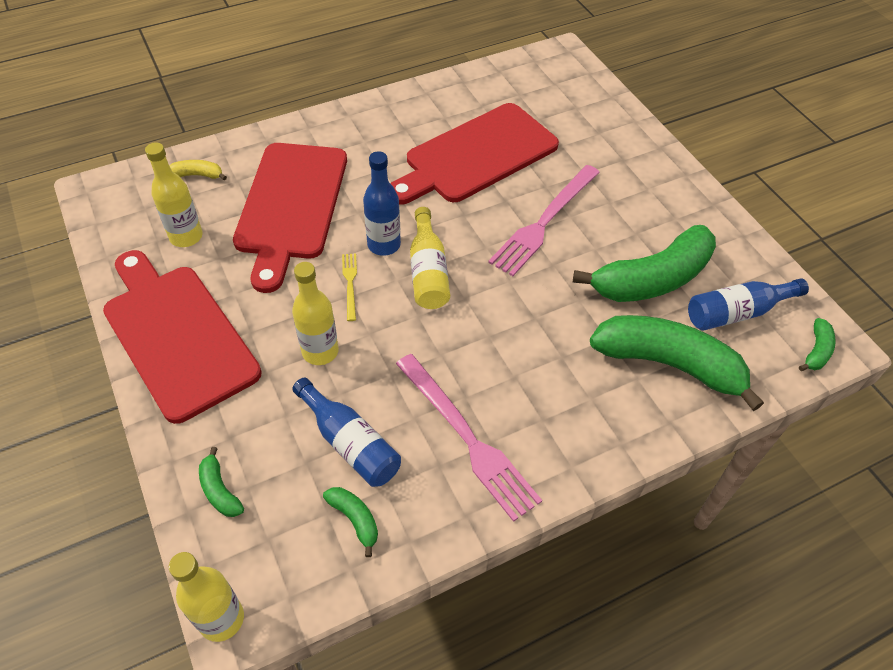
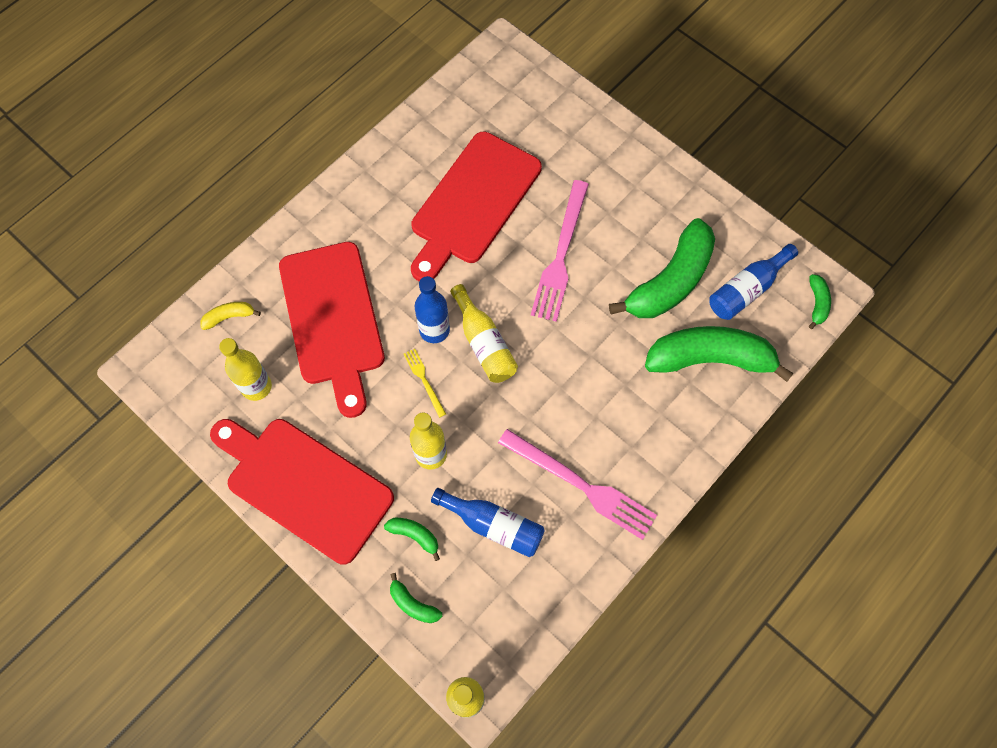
camera: 20 degrees left, 15 degrees up
green banana [323,487,378,557] -> green banana moved to [384,518,440,561]

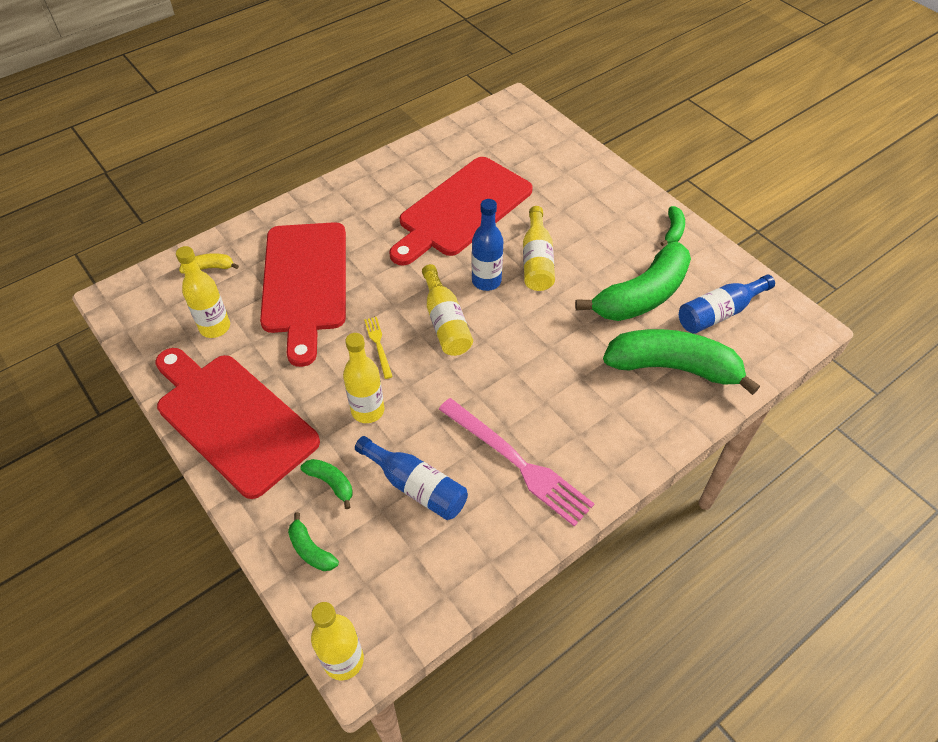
camera: 10 degrees right, 15 degrees down
blue bottle [415,276,450,343] -> blue bottle moved to [472,199,503,291]
pink fork [531,180,589,322] -> yellow bottle [523,206,555,291]
green banana [809,274,831,329] -> green banana moved to [660,206,685,246]

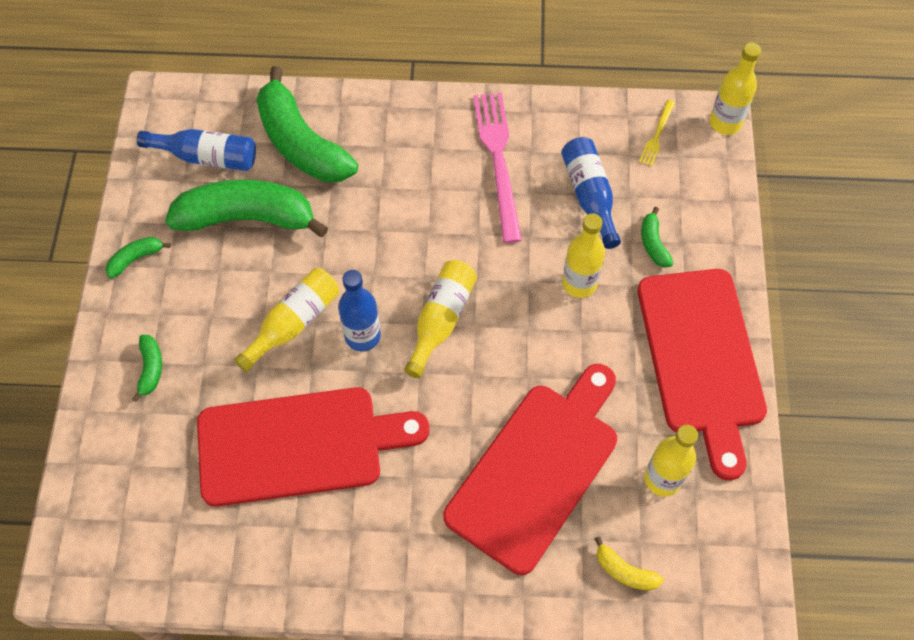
camera: 140 degrees left, 10 degrees up
green banana [288,512,339,571] -> green banana moved to [132,335,162,402]
yellow fork [364,317,393,379] -> yellow fork moved to [639,100,675,167]

